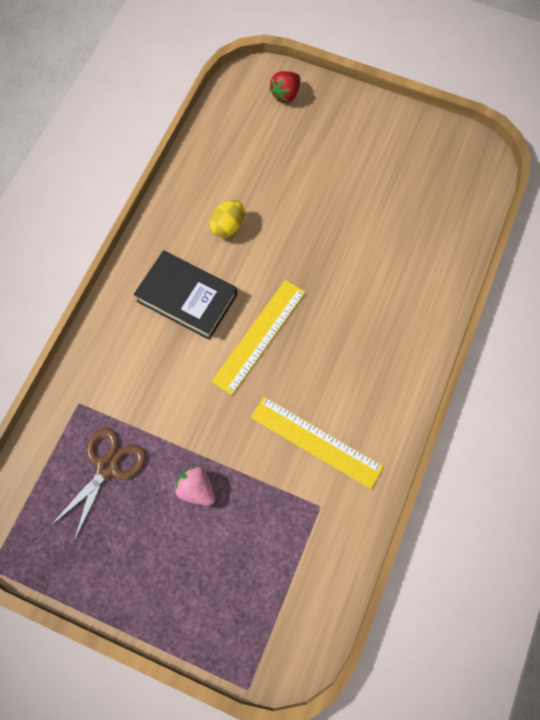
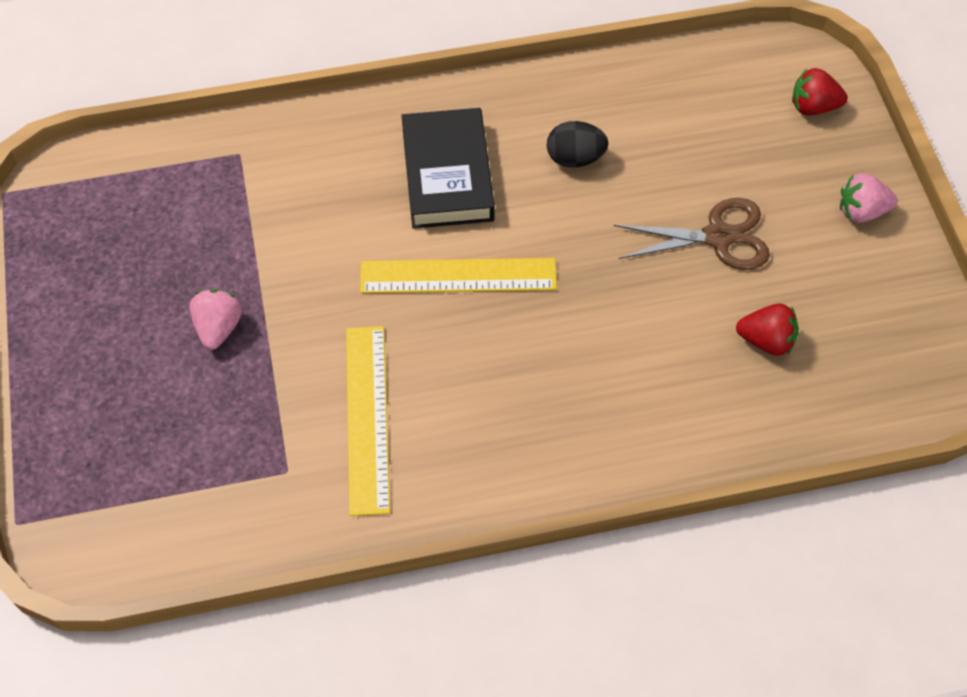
camera: 55 degrees right, 10 degrees down
brown scissors [51,428,146,541] -> brown scissors moved to [614,198,770,270]
yellow egg [209,200,245,238] -> black egg [547,121,608,168]
none -> red strawberry [736,304,799,356]
none -> pink strawberry [840,173,898,223]

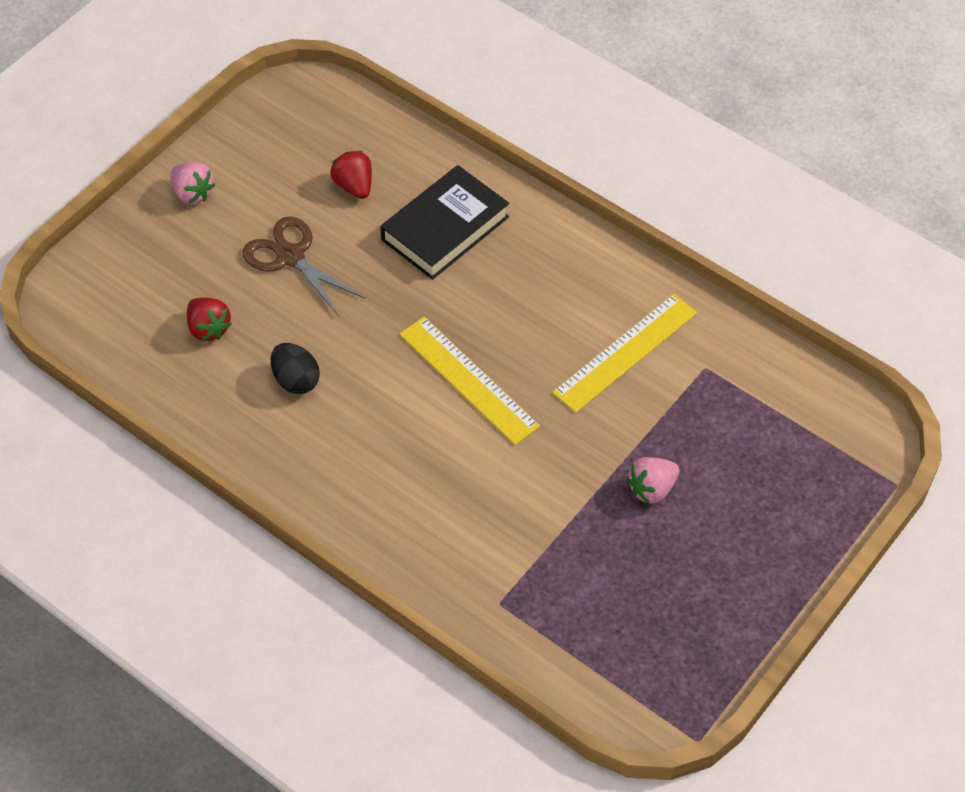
camera: 130 degrees left, 5 degrees down
black book [401,108,495,229] -> black book moved to [381,165,509,280]
red strawberry [792,68,848,116] -> red strawberry moved to [187,298,232,341]

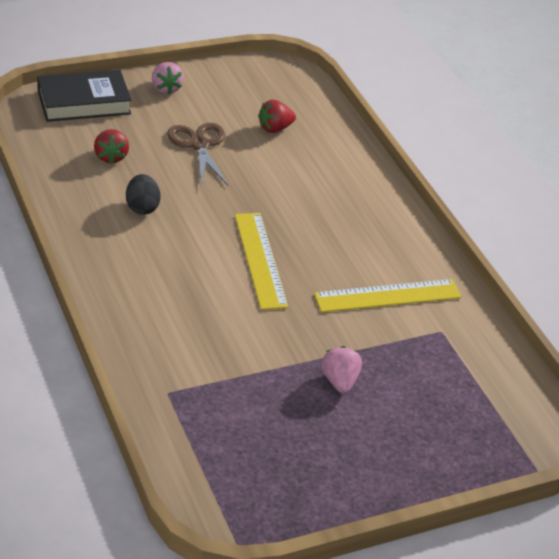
camera: 25 degrees right, 15 degrees down
red strawberry [330,151,372,199] -> red strawberry turned 120 degrees counterclockwise [258,100,296,133]
black book [381,165,509,280] -> black book moved to [37,70,132,122]
pink strawberry [627,457,680,504] -> pink strawberry turned 90 degrees clockwise [321,346,362,394]

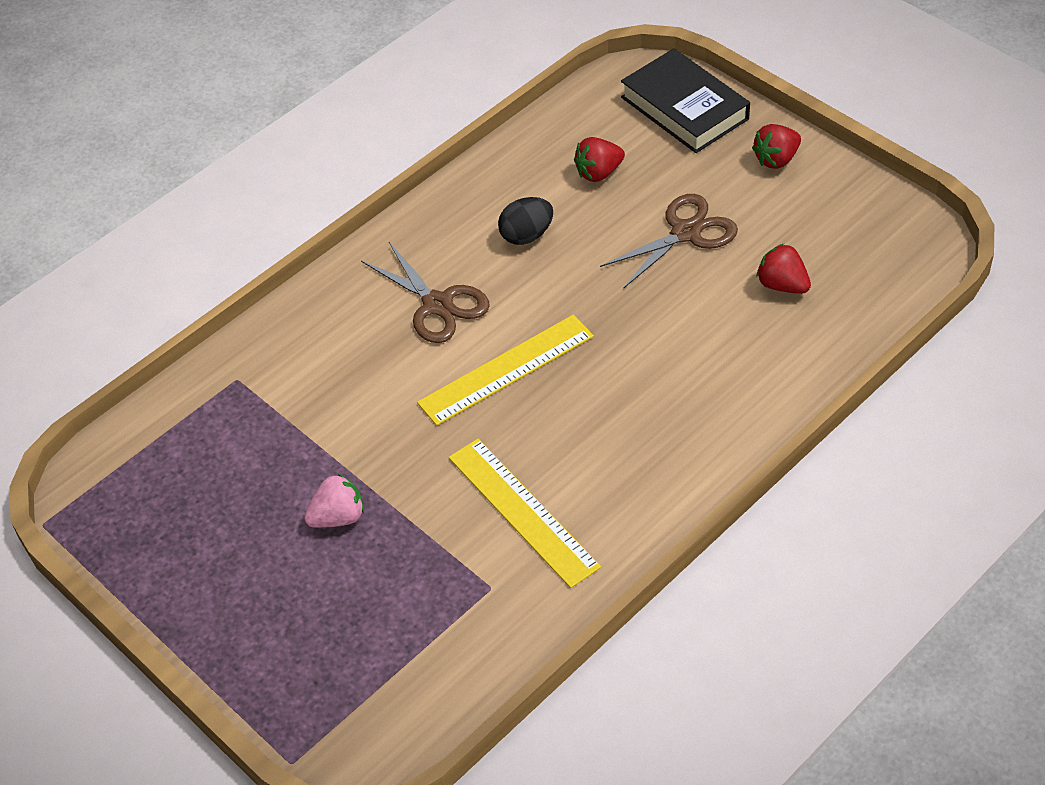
camera: 75 degrees right, 10 degrees up
pink strawberry [152,62,184,94] -> red strawberry [752,124,801,169]
none -> brown scissors [361,242,490,343]

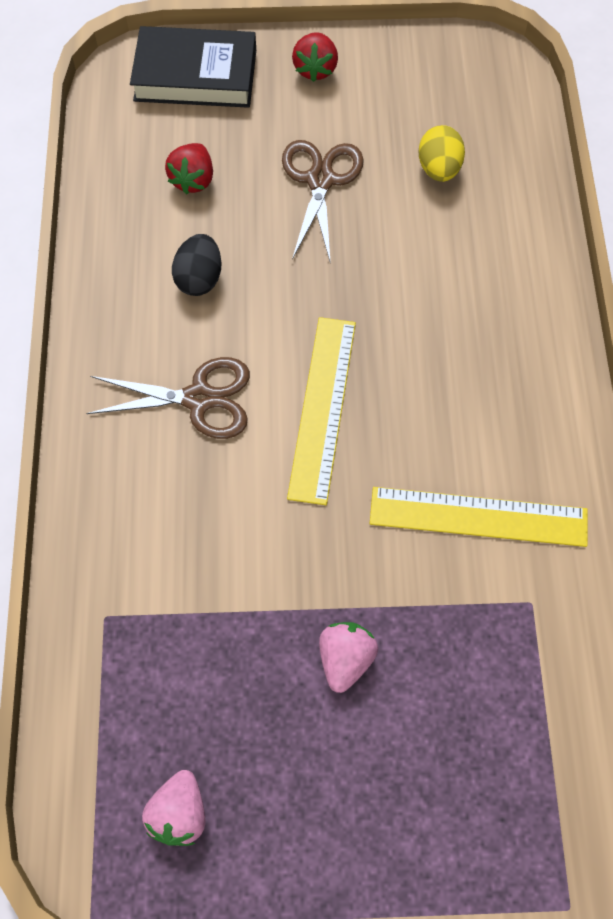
camera: 50 degrees left, 15 degrees up
red strawberry [757,244,811,294] -> yellow egg [418,125,465,182]
none -> pink strawberry [142,770,205,846]

